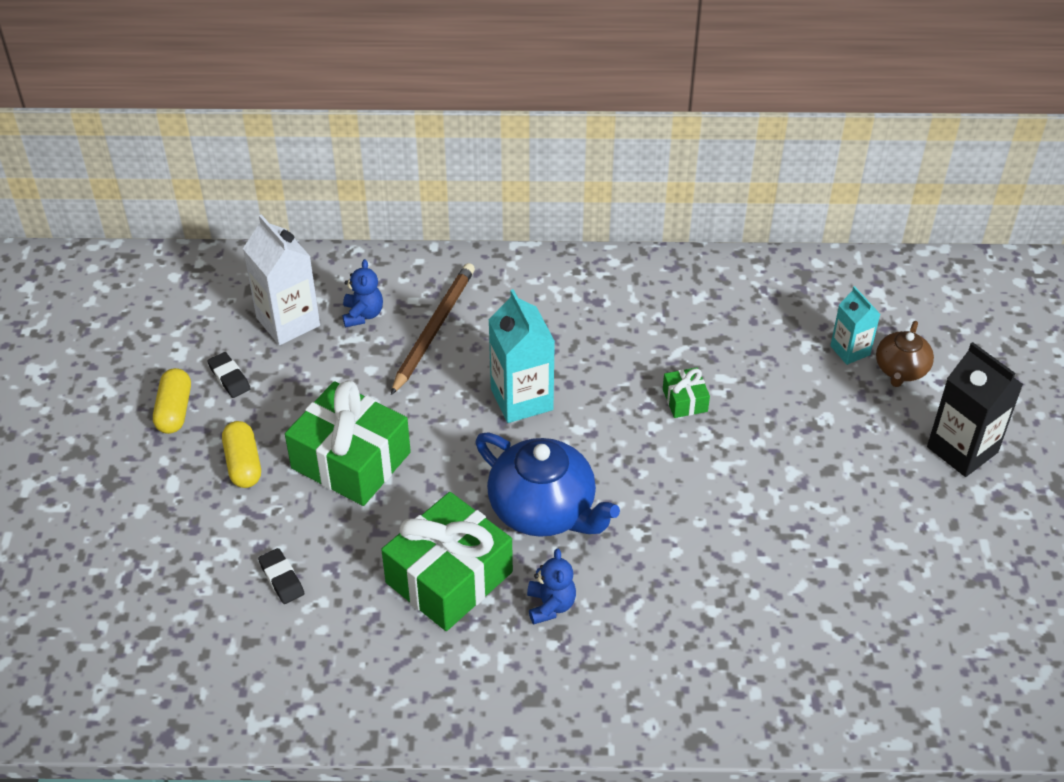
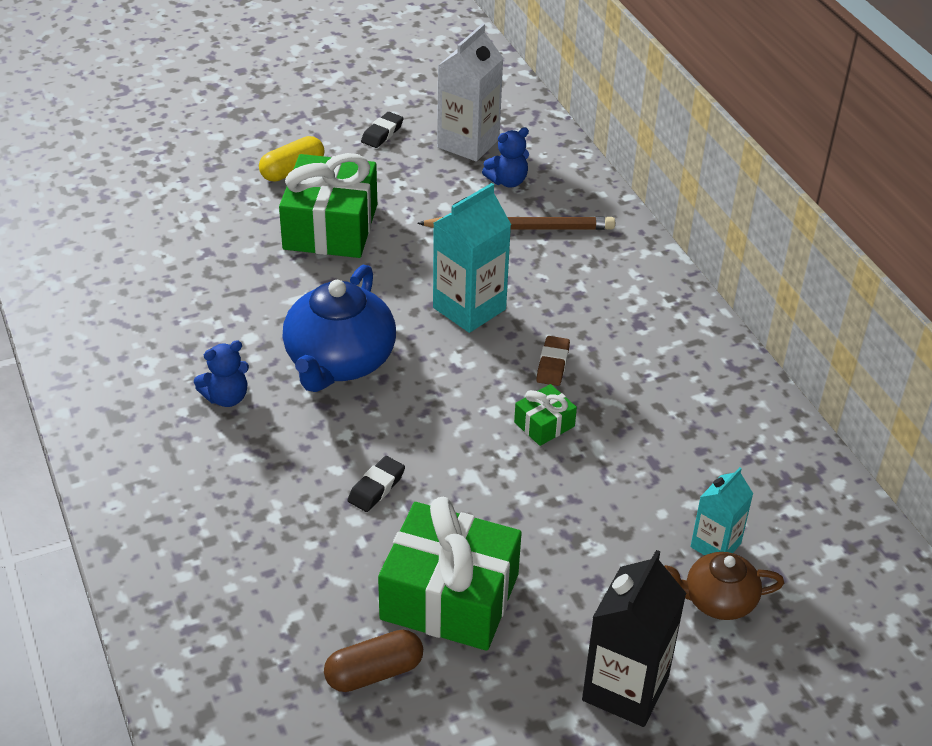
camera: 65 degrees right, 5 degrees down
yellow capsule [153,368,191,434] -> none
black eraser [258,548,305,604] -> black eraser moved to [348,456,405,512]
green gift [381,492,513,631] -> green gift moved to [378,497,522,651]
none -> brown capsule [324,630,423,692]
none -> brown eraser [536,336,570,386]

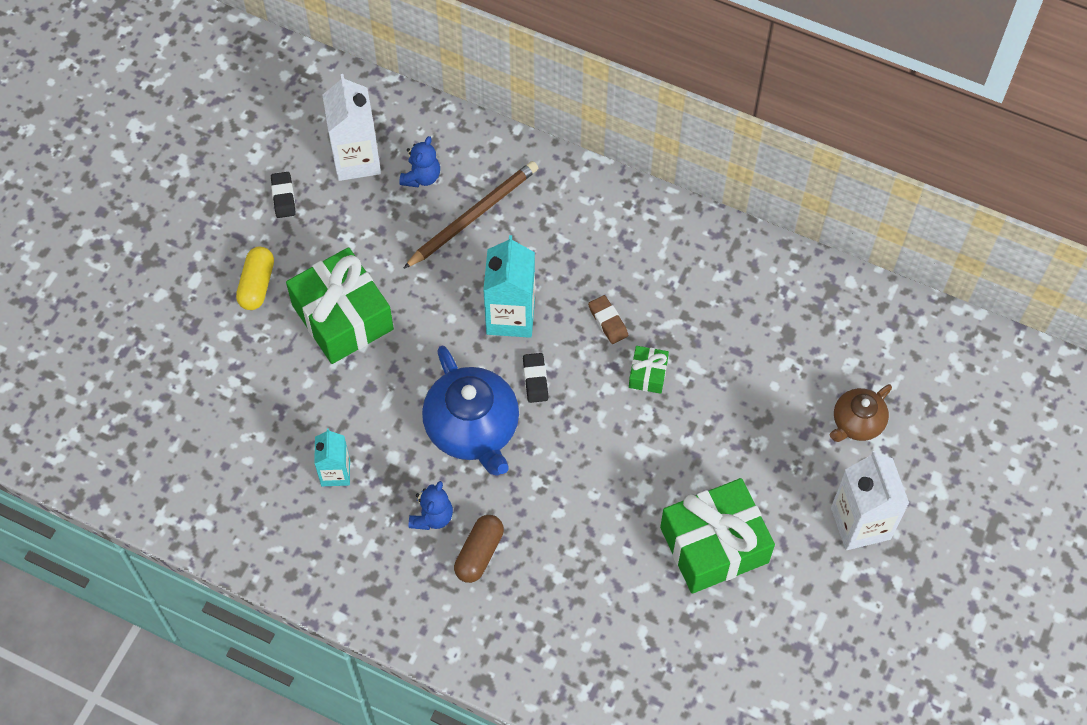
camera: 40 degrees left, 20 degrees up
brown capsule [324,630,423,692] -> brown capsule moved to [454,515,504,583]
black eraser [348,456,405,512] -> black eraser moved to [523,353,548,403]
black carton [582,550,686,727] -> white carton [831,451,909,550]
turquoise carton [690,467,753,556] -> turquoise carton moved to [314,428,350,486]

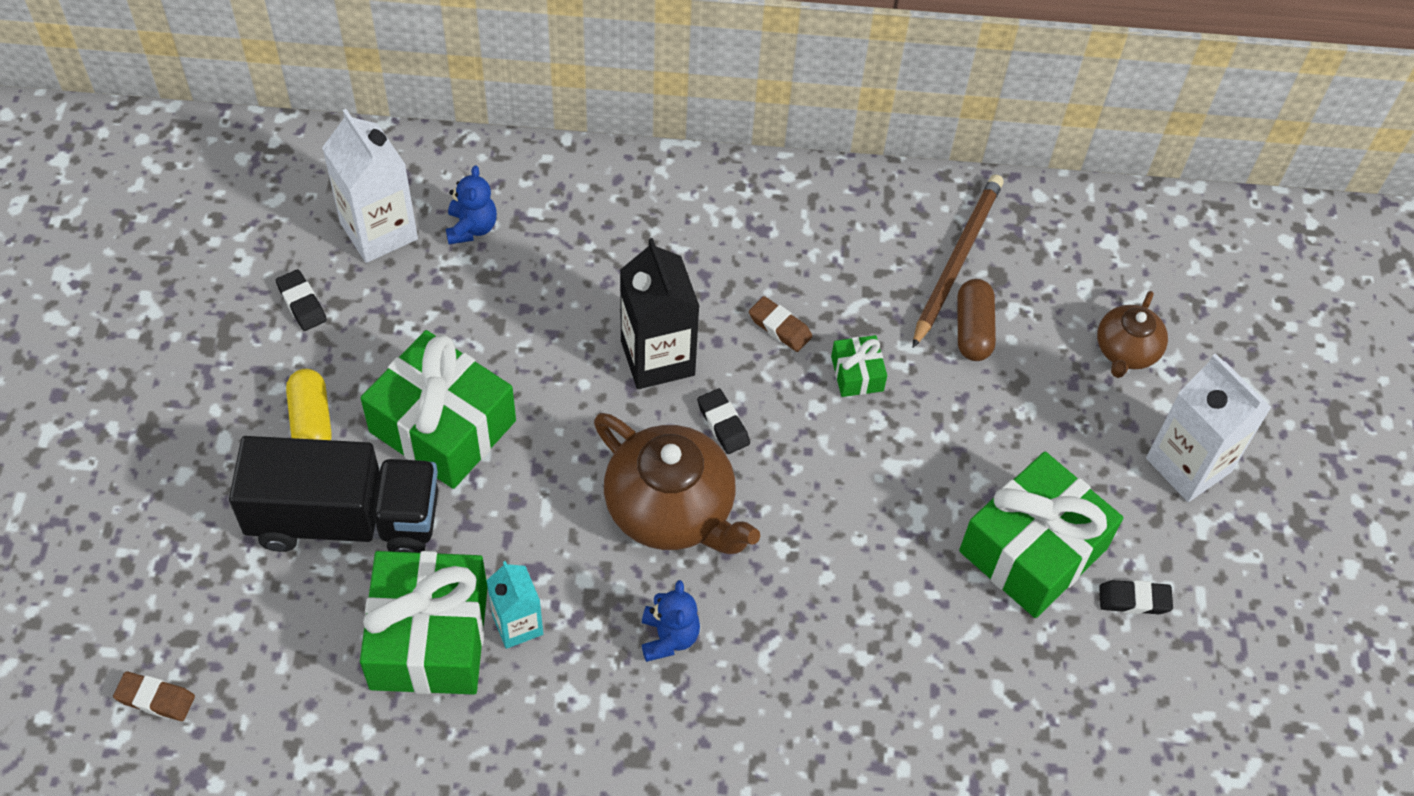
camera: 25 degrees left, 5 degrees down
brown pencil [403,161,538,269] -> brown pencil moved to [913,174,1004,348]
blue teapot [422,345,519,476] -> brown teapot [594,413,760,554]
brown capsule [454,515,504,583] -> brown capsule moved to [957,279,996,361]
turquoise carton [483,235,535,338] -> black carton [620,238,700,389]
none -> brown eraser [113,671,195,721]
none -> black truck [229,436,438,553]
none -> green gift [360,551,488,695]
none -> black eraser [1099,580,1173,614]

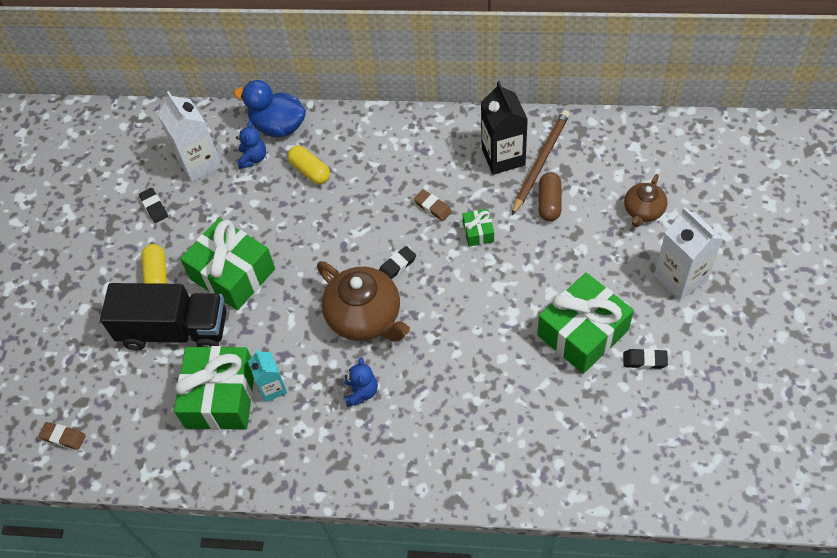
camera: 10 degrees right, 0 degrees up
black carton [620,238,700,389] -> black carton moved to [481,81,528,175]
black eraser [697,388,750,454] -> black eraser turned 75 degrees clockwise [379,246,416,279]
none -> blue duck [234,80,306,137]
none -> yellow capsule [287,146,330,184]

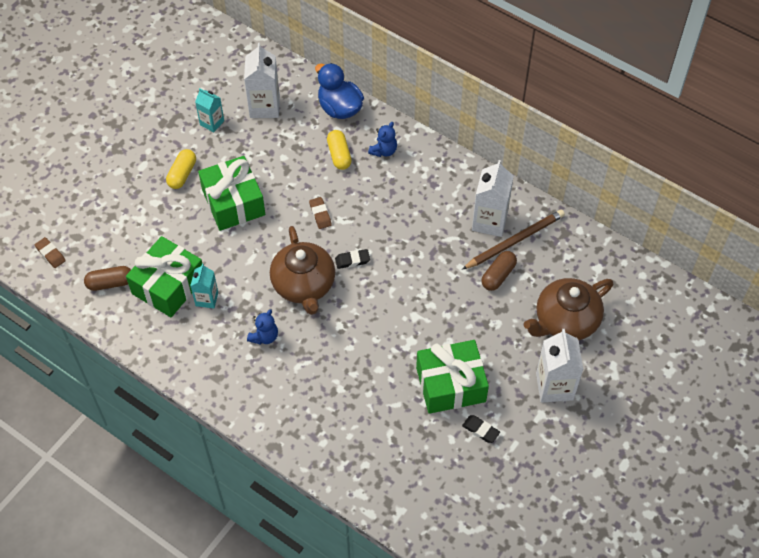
camera: 25 degrees right, 0 degrees up
black truck [100,283,227,350] -> none
black eraser [139,188,168,223] -> turquoise carton [195,88,224,132]
blue teddy bear [236,121,266,169] -> blue teddy bear moved to [368,122,397,157]
brown eraser [413,189,452,221] -> brown eraser moved to [309,197,332,229]
green gift [463,209,494,247] -> none
black carton [481,81,528,175] -> white carton [472,160,514,237]
brown teapot [624,174,667,227] -> brown teapot [524,278,613,340], size x1.76
none -> brown capsule [84,266,131,291]

